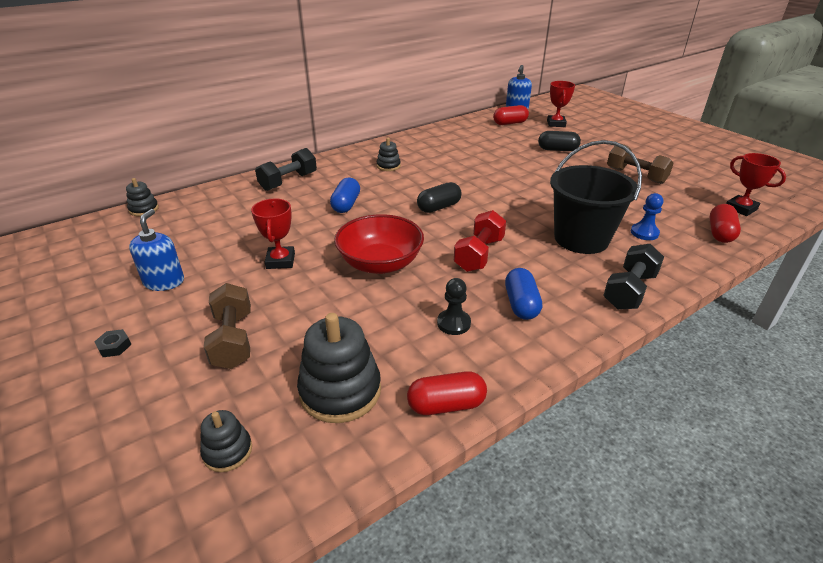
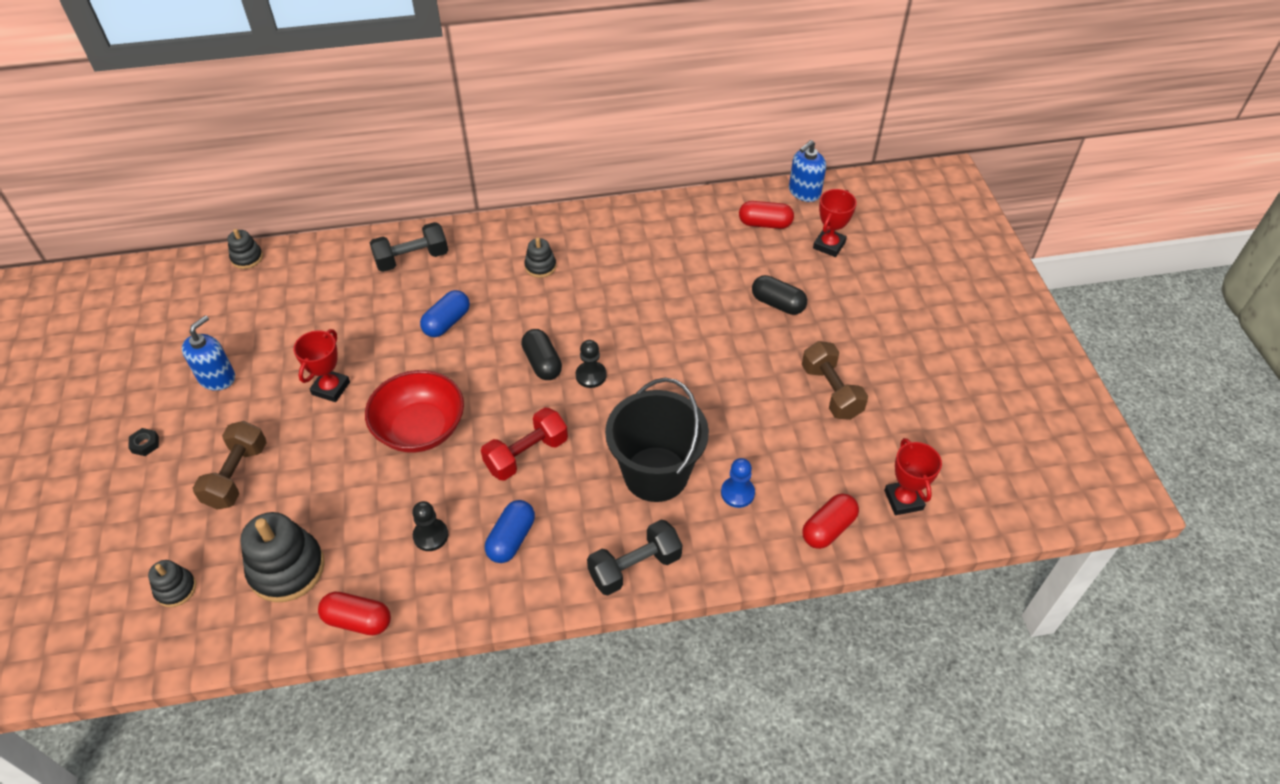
camera: 25 degrees right, 15 degrees up
black capsule [417,182,462,213] -> black capsule turned 75 degrees clockwise [521,329,562,380]
none -> black pawn [576,340,607,388]

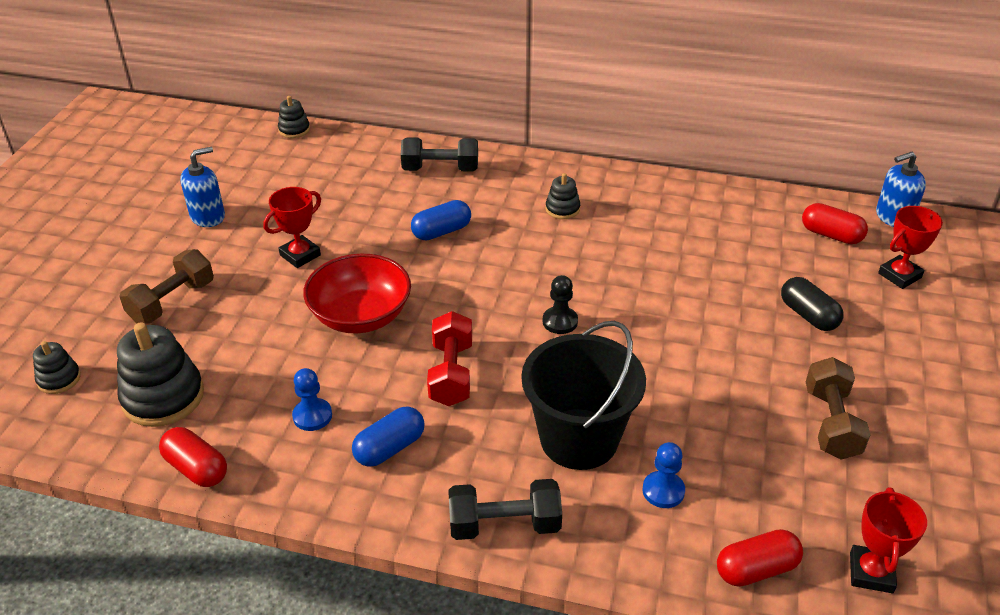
camera: 25 degrees right, 10 degrees down
black nut [128,428,159,456] -> none
black pawn [412,501,448,551] -> blue pawn [292,368,332,431]
red dumbbell [481,407,568,481] -> red dumbbell turned 75 degrees counterclockwise [427,311,472,406]
black capsule [521,329,562,380] -> none

